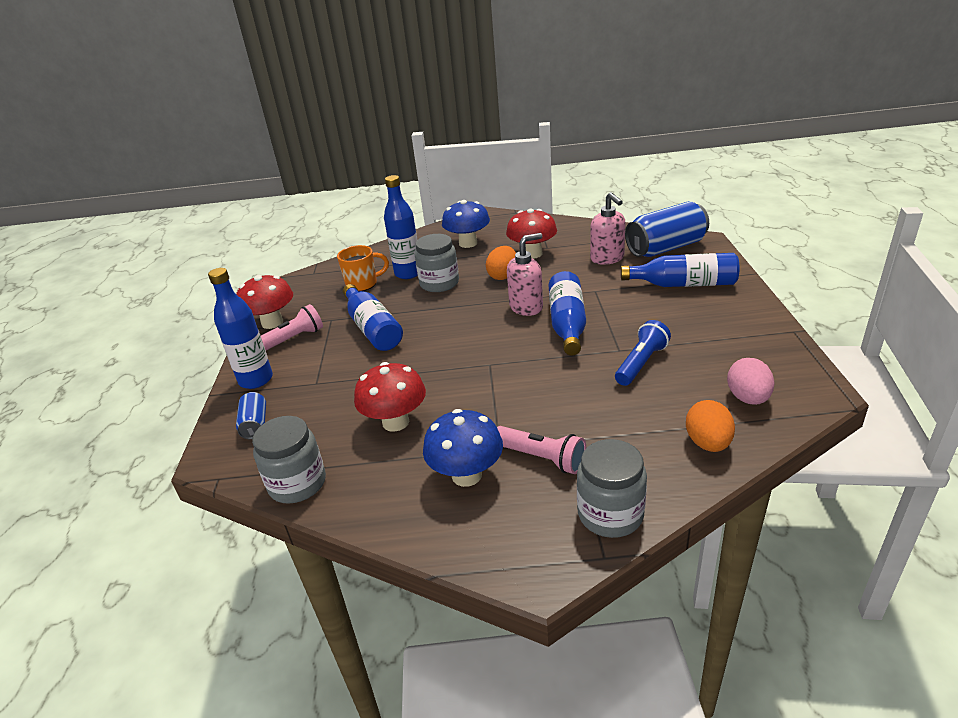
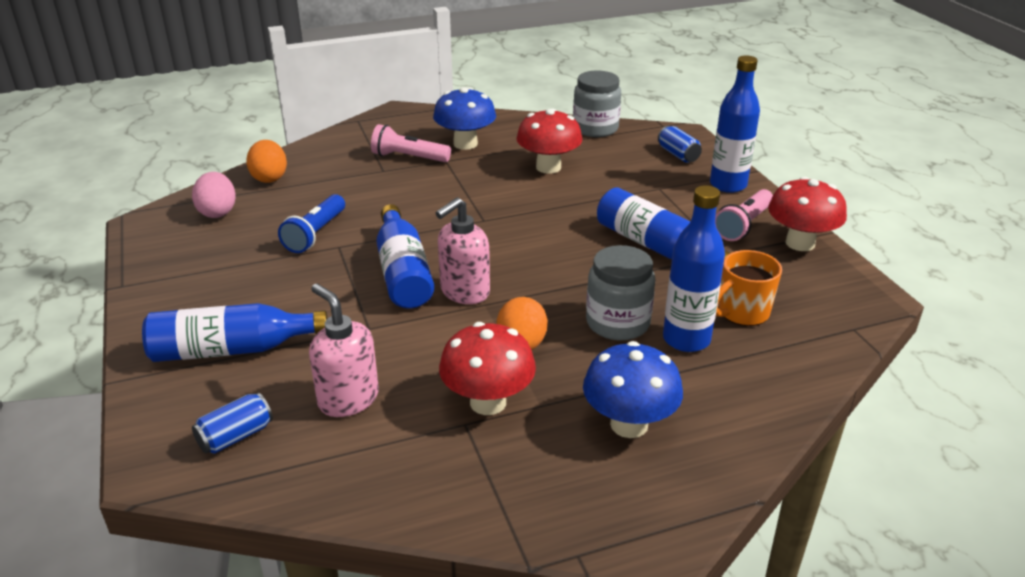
camera: 160 degrees right, 0 degrees up
grey jar [577,439,647,538] -> none
blue can [625,201,709,257] -> blue can [192,393,273,454], size x0.48

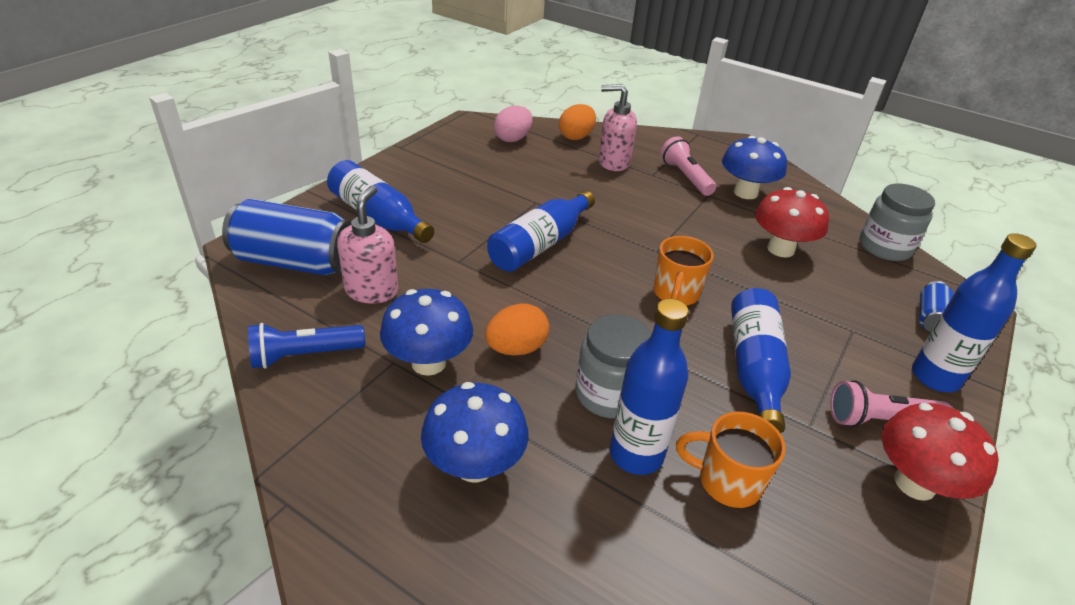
camera: 50 degrees right, 5 degrees up
blue can [192,393,273,454] -> blue can [222,199,351,275], size x2.07
blue flashlight [278,194,345,253] -> blue flashlight moved to [248,323,365,369]
pink soap dispenser [436,197,490,304] -> pink soap dispenser moved to [598,84,637,171]
red mushroom [439,322,536,415] -> blue mushroom [380,289,473,376]
none -> orange mug [653,236,714,306]

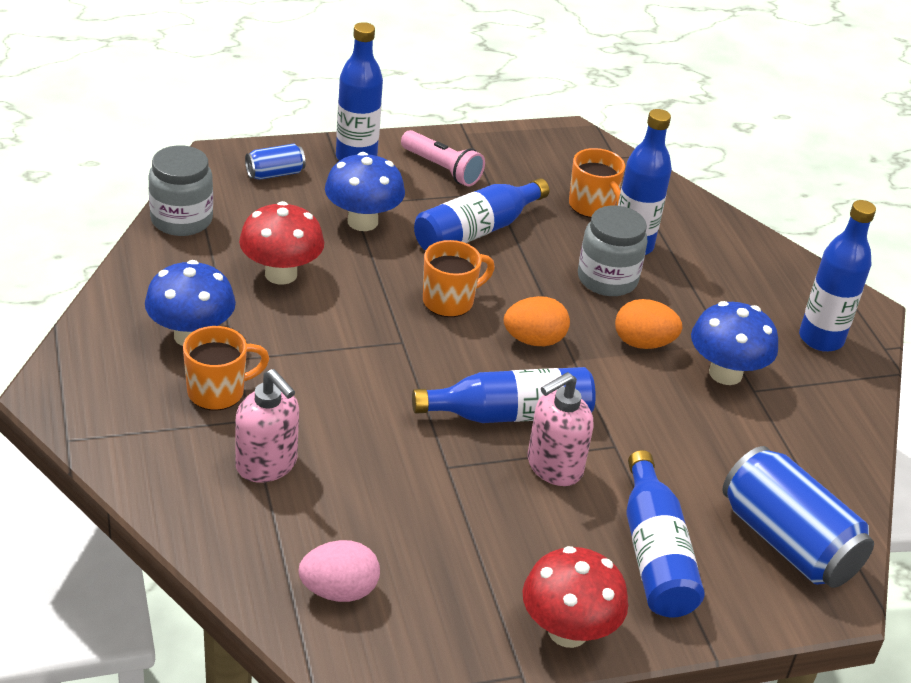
camera: 140 degrees left, 0 degrees up
blue flashlight [248,323,365,369] -> none
pink soap dispenser [337,186,399,303] -> pink soap dispenser moved to [528,372,593,486]
blue mushroom [421,382,529,483] -> blue mushroom moved to [325,152,405,231]
orange egg [559,104,596,140] -> orange egg moved to [504,296,570,346]
pink flashlight [660,136,716,196] -> orange mug [183,326,269,411]
red mushroom [882,403,999,501] -> red mushroom moved to [522,546,628,648]
none -> blue bottle [799,200,876,352]

